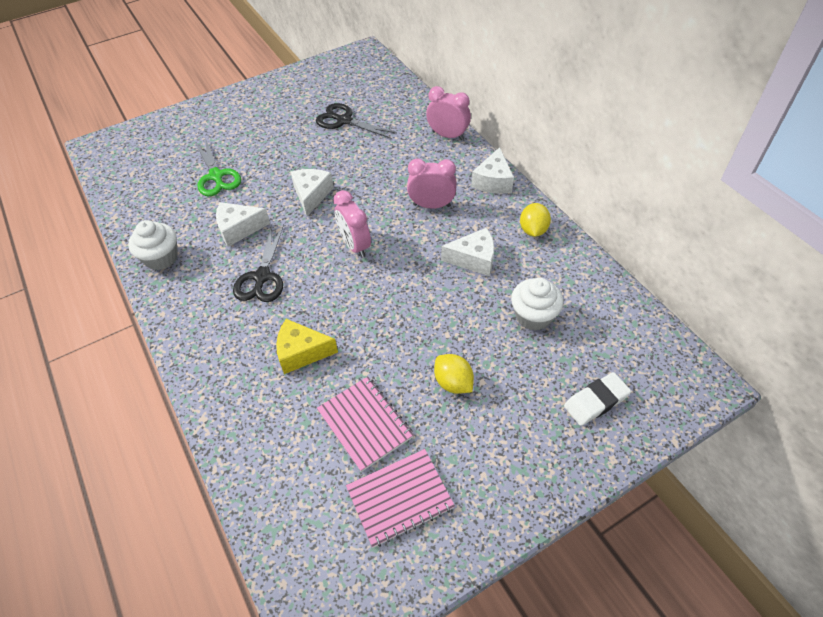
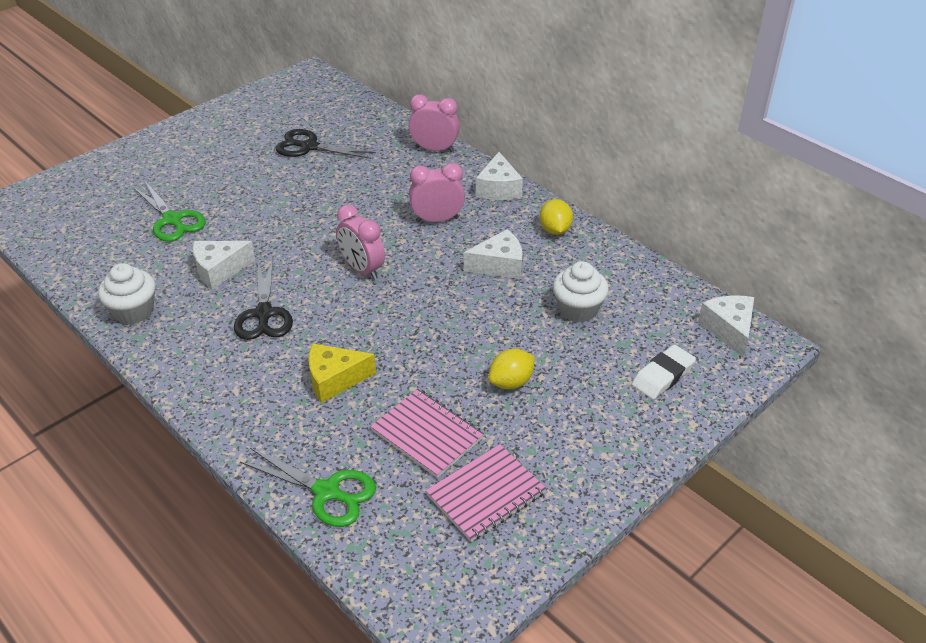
camera: 15 degrees left, 10 degrees down
white cheese [291,169,334,216] -> white cheese moved to [698,295,754,357]
yellow lemon [434,354,474,394] -> yellow lemon turned 75 degrees counterclockwise [489,349,535,389]
none -> green scissors [240,448,376,527]

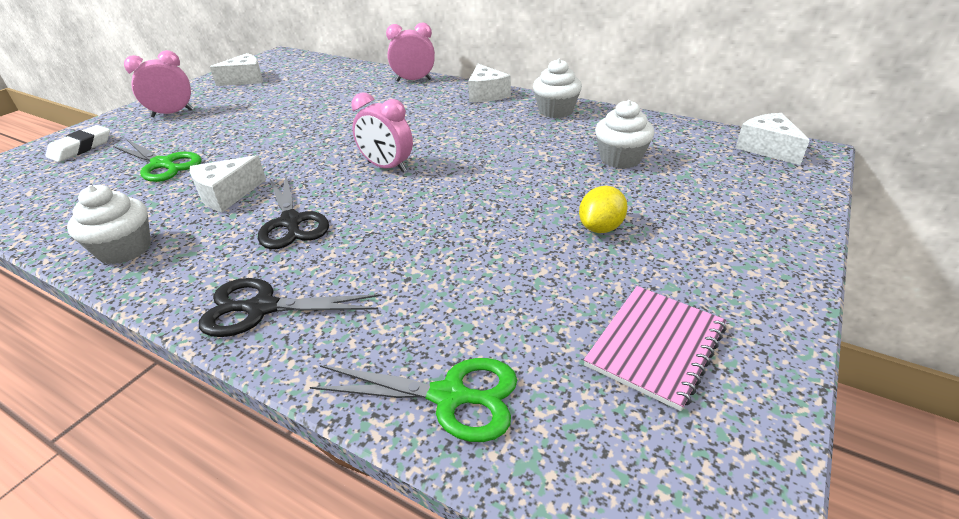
camera: 15 degrees left, 5 degrees down
black scissors [275,129,376,159] -> black scissors moved to [199,278,382,337]
yellow cheese [308,343,376,403] -> none
pink notebook [370,389,484,478] -> none
pink clock [409,163,465,222] -> pink clock moved to [124,50,193,117]
white cheese [464,229,522,279] -> white cheese moved to [210,53,263,86]
yellow lemon [540,199,573,235] -> white cupcake [533,59,582,118]
white eraser [632,345,696,399] -> white eraser moved to [46,125,110,162]

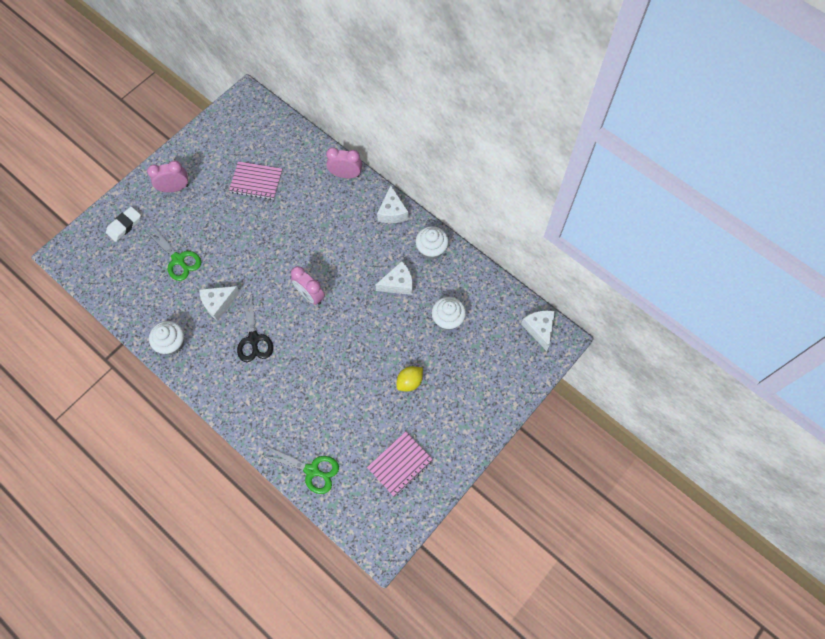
camera: 10 degrees right, 30 degrees up
black scissors [199,278,382,337] -> none
white cheese [210,53,263,86] -> white cheese moved to [376,261,413,295]
none -> pink notebook [229,161,283,200]

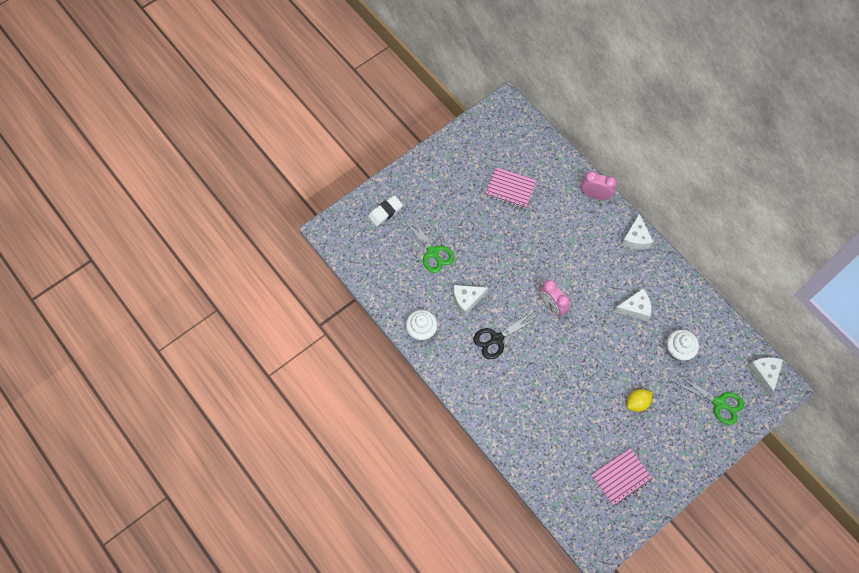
camera: 10 degrees right, 0 degrees up
pink clock [147,161,189,192] -> none
black scissors [237,291,273,362] -> black scissors turned 60 degrees clockwise [473,311,538,359]
green scissors [261,445,339,494] -> green scissors moved to [674,374,744,425]
white cupcake [415,226,449,260] -> none

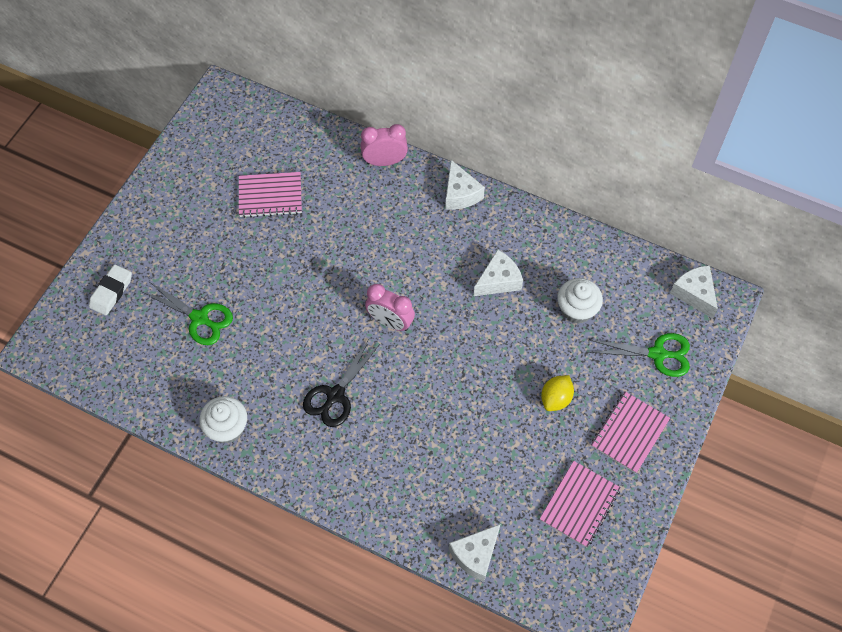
camera: 25 degrees left, 5 degrees down
white cheese [453,285,488,316] -> white cheese moved to [449,524,500,582]
none -> pink notebook [591,391,670,473]

